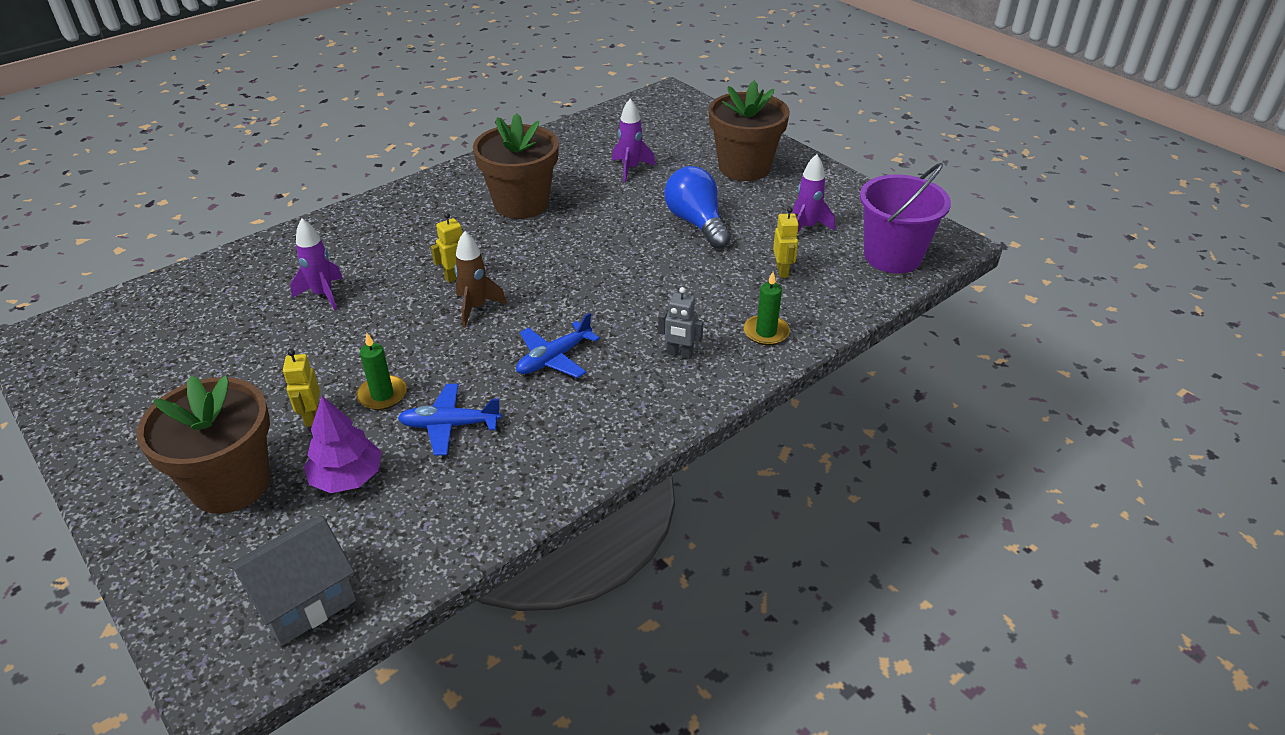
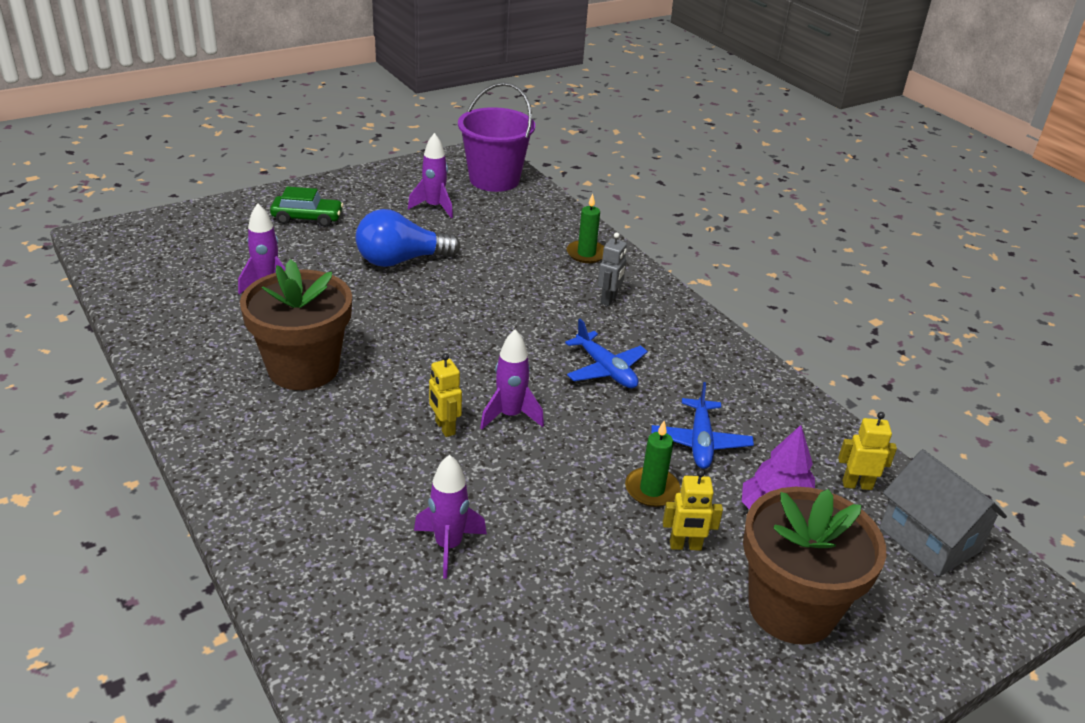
camera: 85 degrees left, 5 degrees down
brown rocket [455,231,507,327] -> purple rocket [480,329,544,429]
brown flower pot [709,80,790,181] -> green car [270,187,344,227]
yellow robot [773,207,799,278] -> yellow robot moved to [838,412,897,490]

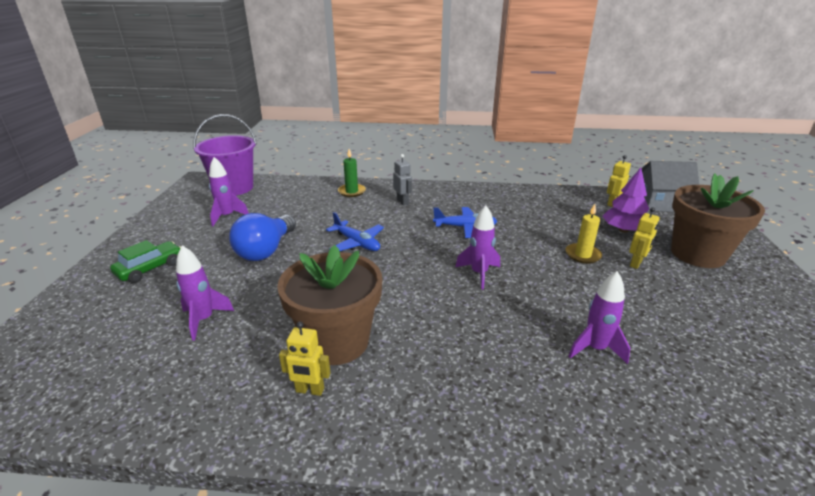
camera: 50 degrees left, 5 degrees down
yellow robot [429,353,462,437] -> yellow robot moved to [279,322,331,396]
green candle [625,421,681,507] -> yellow candle [566,204,602,264]
blue plane [651,382,754,469] -> blue plane moved to [326,212,384,251]

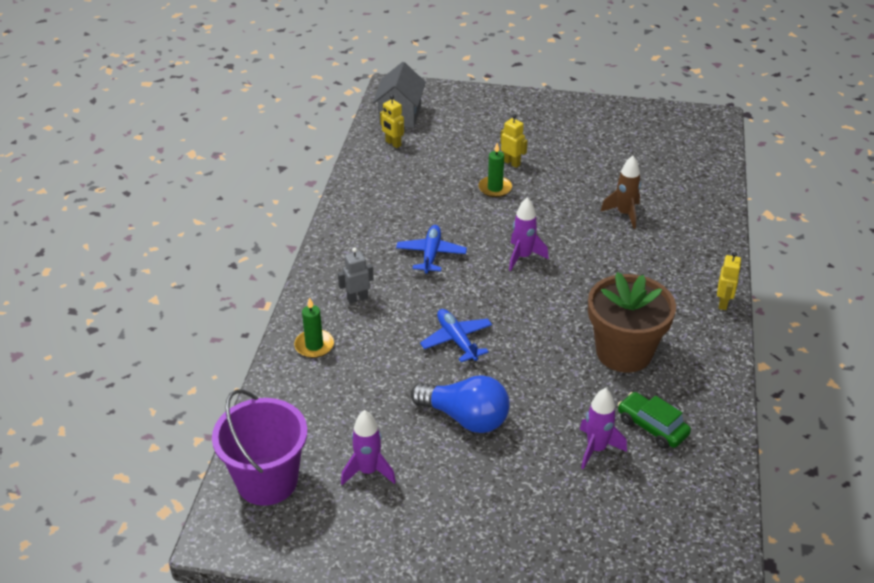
camera: 85 degrees left, 10 degrees up
green car [110,240,181,283] -> green car moved to [618,392,691,449]
yellow robot [279,322,331,396] -> yellow robot moved to [717,252,741,310]
blue plane [326,212,384,251] -> blue plane turned 75 degrees counterclockwise [420,309,492,362]
yellow candle [566,204,602,264] -> green candle [478,143,512,197]
purple rocket [568,271,630,364] -> brown rocket [600,156,641,229]
purple tree [603,168,649,233] -> none
brown flower pot [671,173,765,268] -> none

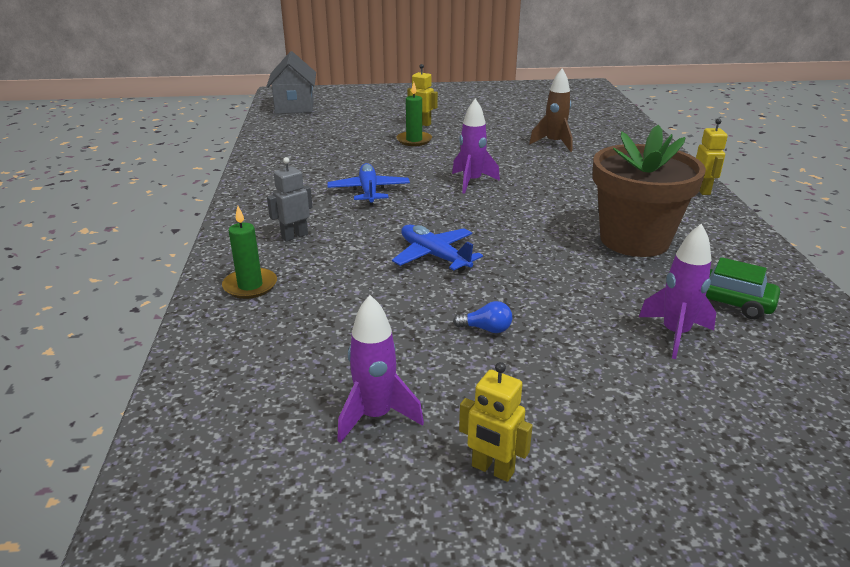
camera: 15 degrees left, 10 degrees down
purple bucket [212,389,307,506] -> none
yellow robot [380,95,404,148] -> yellow robot moved to [459,362,533,482]
blue light bulb [411,375,510,433] -> blue light bulb [453,301,512,333], size x0.40

